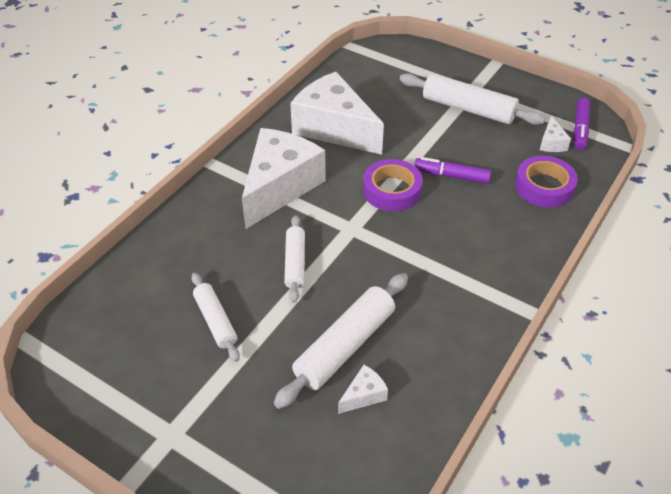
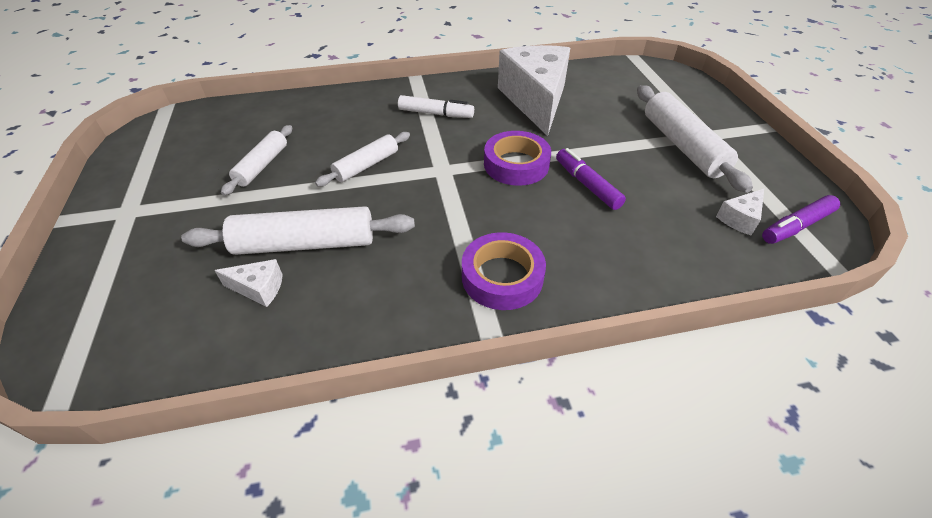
camera: 45 degrees right, 0 degrees up
white cheese [242,128,326,229] -> white marker [398,95,474,118]
purple tape [515,156,578,208] -> purple tape moved to [462,232,546,310]

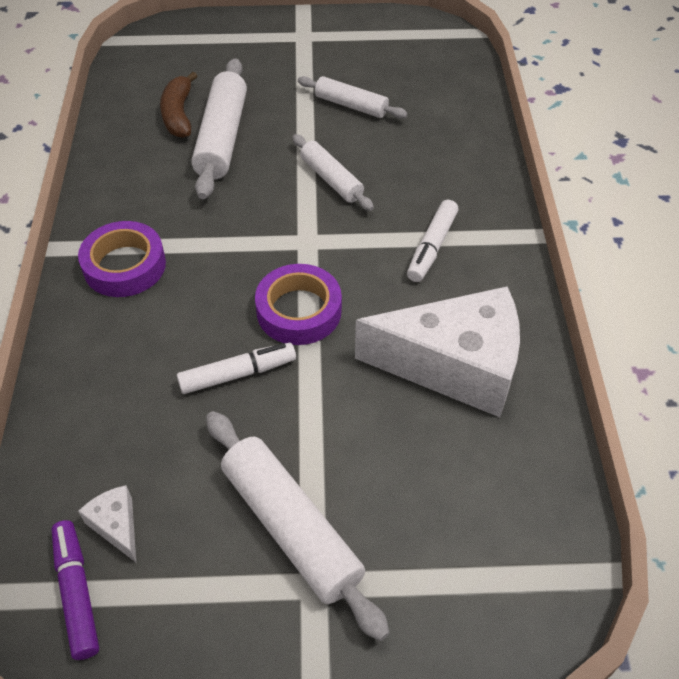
camera: 100 degrees right, 5 degrees up
white cheese [214,259,283,307] -> brown banana [160,72,197,138]
purple marker [556,148,626,210] -> white marker [177,343,296,394]
white rolling pin [637,85,753,193] -> white rolling pin turned 60 degrees clockwise [206,411,390,641]

